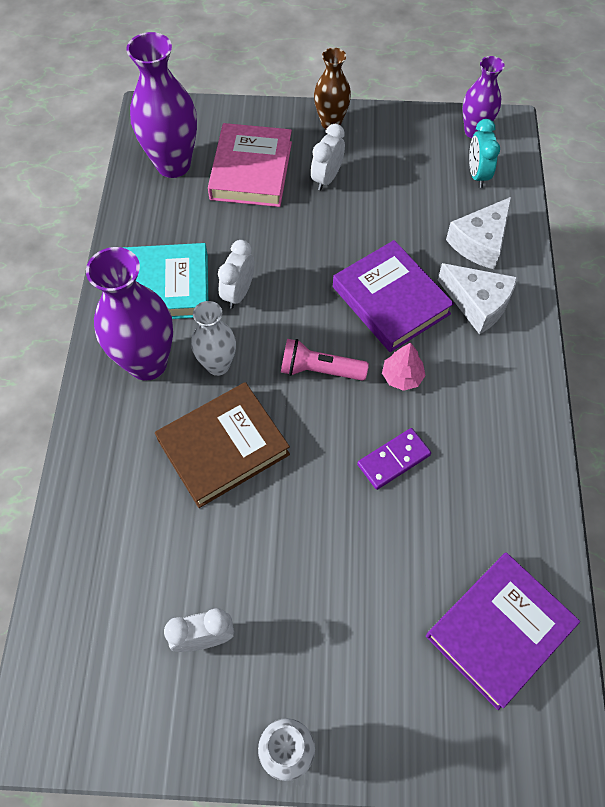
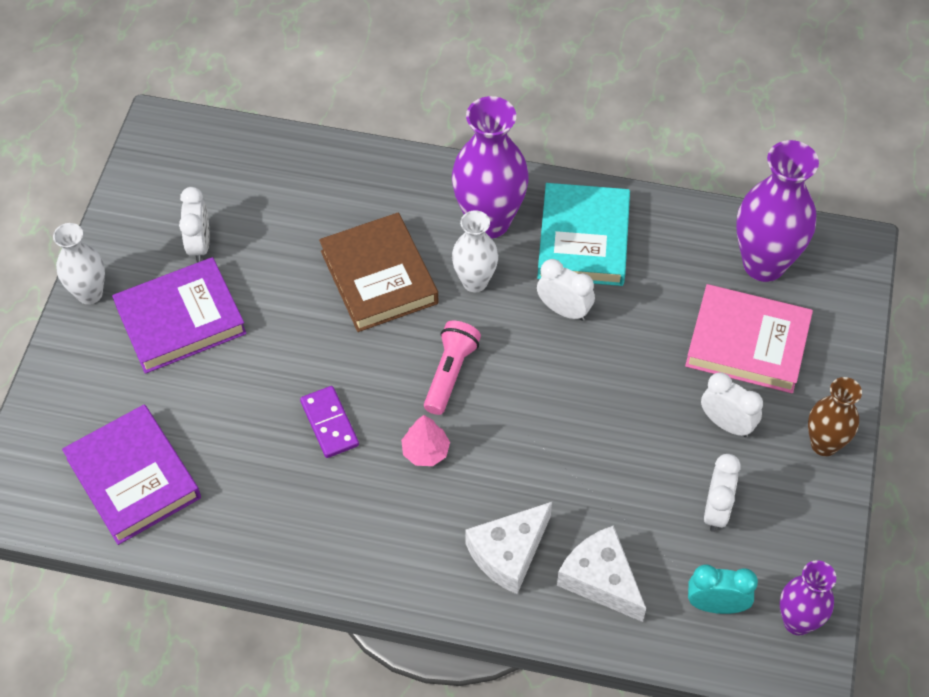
camera: 100 degrees right, 5 degrees down
purple book [333,240,454,352] -> purple book moved to [112,257,247,374]
none -> white clock [704,454,741,532]

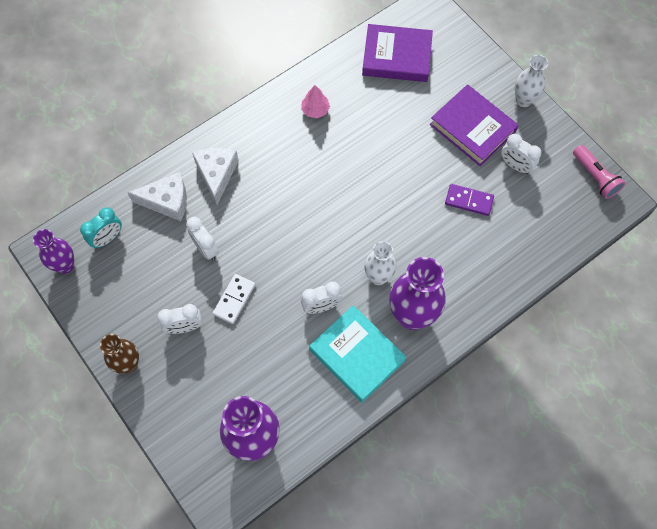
camera: 130 degrees right, 10 degrees up
purple book [112,257,247,374] -> purple book turned 60 degrees counterclockwise [430,84,519,166]
purple domino [300,386,359,458] -> purple domino moved to [445,184,494,216]
brown book [319,213,439,332] -> none
pink tree [401,415,450,466] -> pink tree moved to [301,85,330,118]
pink flashlight [424,321,481,415] -> pink flashlight moved to [573,145,625,199]
pink book [685,284,813,394] -> none
white clock [704,454,741,532] -> white clock moved to [186,217,219,260]
none -> white domino [213,274,255,324]

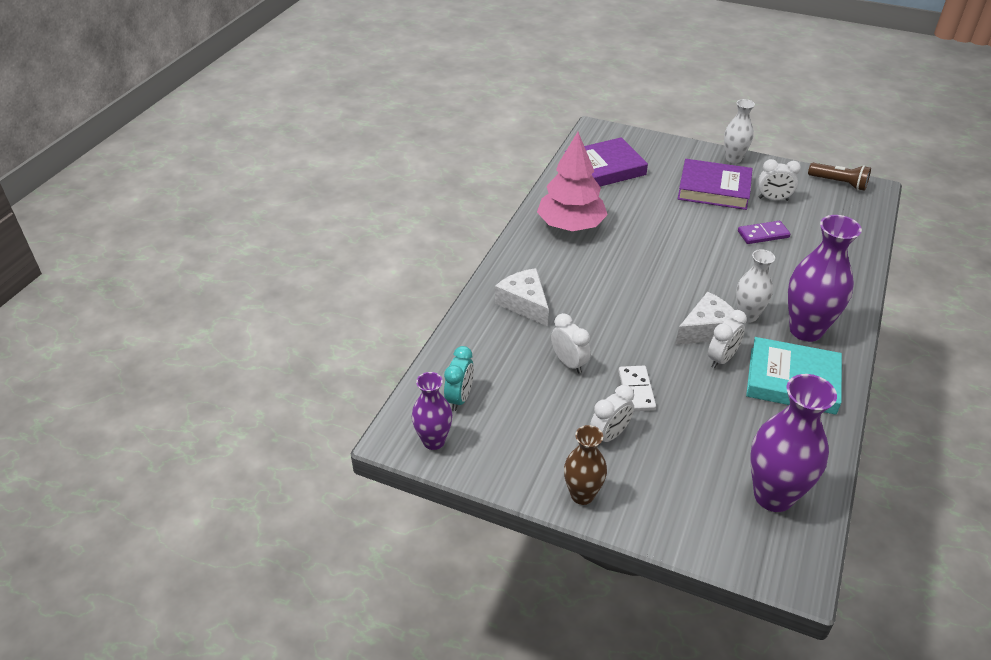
camera: 30 degrees left, 25 degrees down
white cheese [128,172,187,221] -> white cheese moved to [675,292,734,345]
white clock [186,217,219,260] -> white clock turned 150 degrees counterclockwise [551,313,591,373]
pink tree [301,85,330,118] -> pink tree [537,132,608,231], size x2.26
pink flashlight [573,145,625,199] -> brown flashlight [808,163,871,191]

